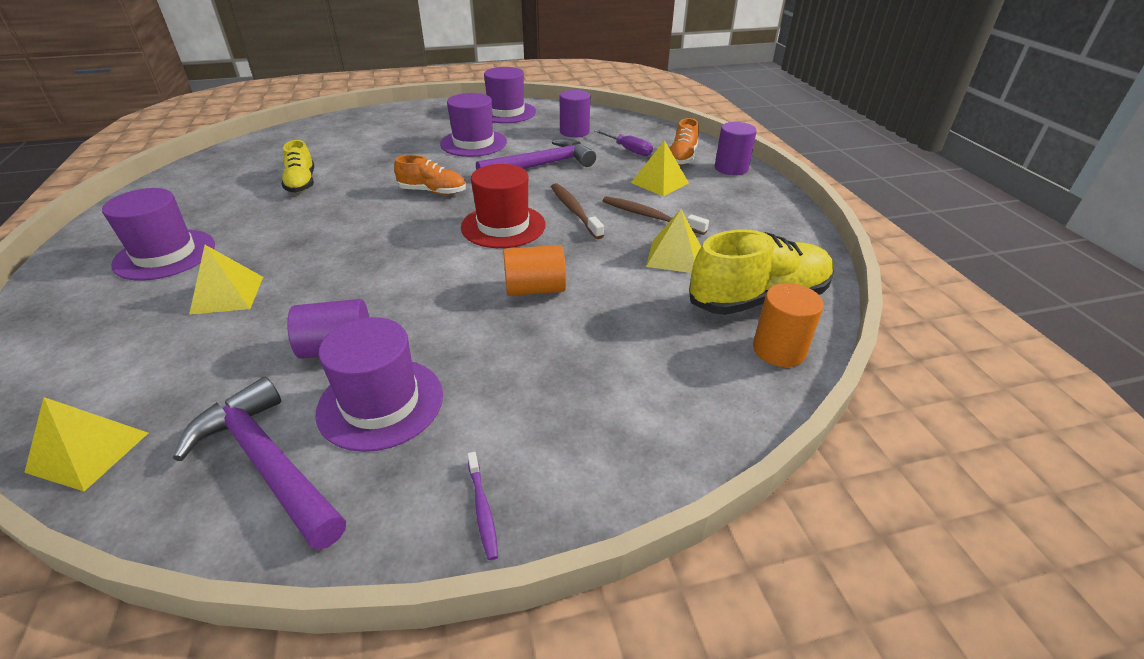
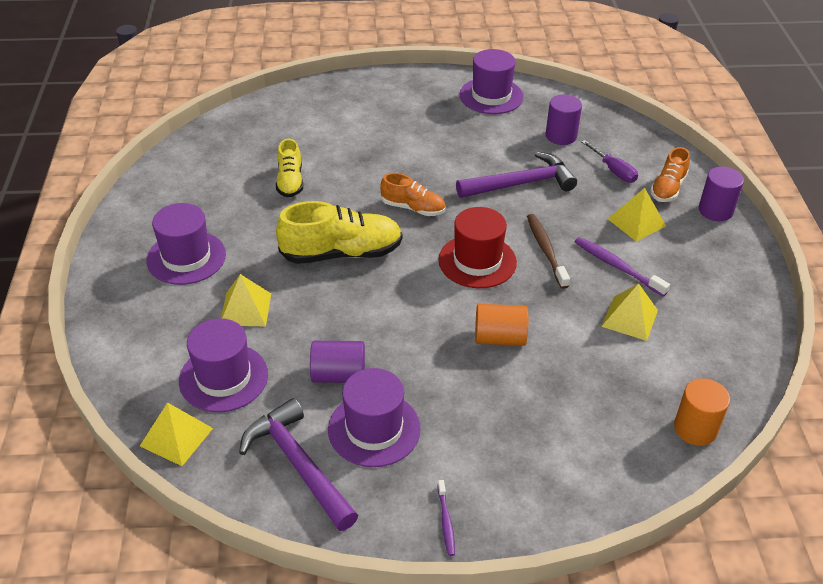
camera: 10 degrees right, 5 degrees up
purple hat [440,93,507,157] -> purple hat moved to [179,318,268,412]
brown toothbrush [603,196,709,235] -> purple toothbrush [575,237,670,297]
yellow shoe [689,230,834,315] -> yellow shoe moved to [276,201,402,264]

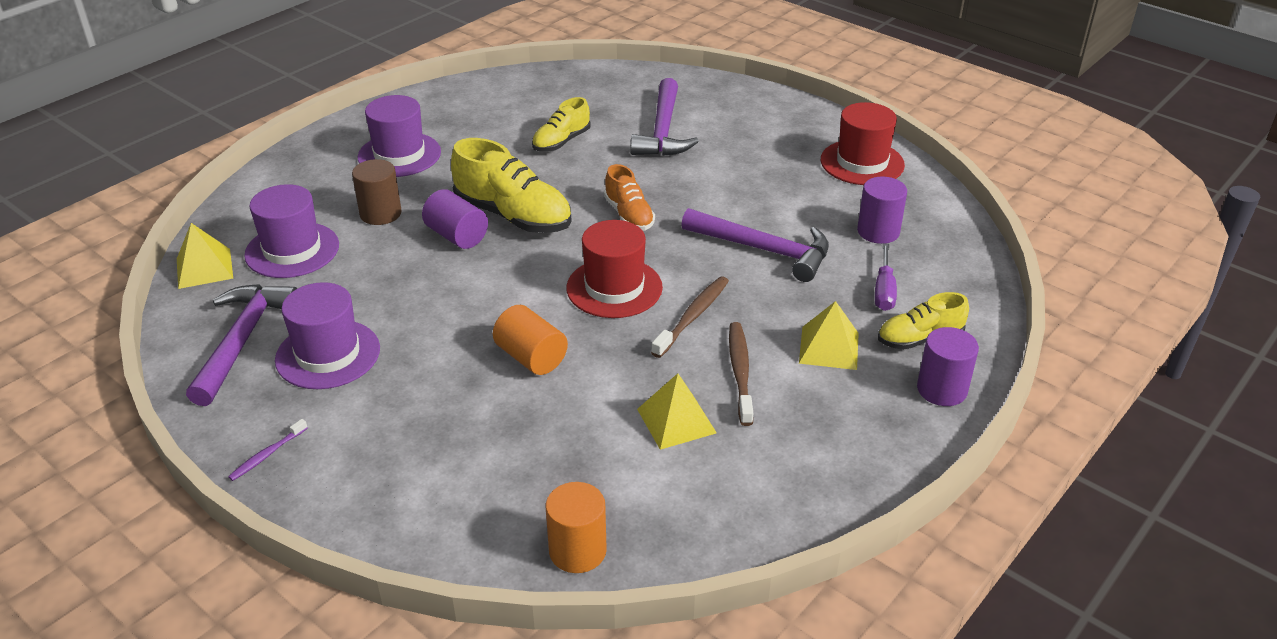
camera: 45 degrees right, 5 degrees down
yellow pyramid [221,274,271,326] -> brown cylinder [352,159,402,225]
purple cylinder [310,341,365,383] -> purple cylinder moved to [422,189,488,249]
purple hat [459,49,524,114] -> red hat [821,102,905,185]
purple toothbrush [575,237,670,297] -> brown toothbrush [729,322,753,426]
orange shoe [650,147,690,202] -> yellow shoe [878,292,969,350]
none -> purple hammer [630,78,699,156]

